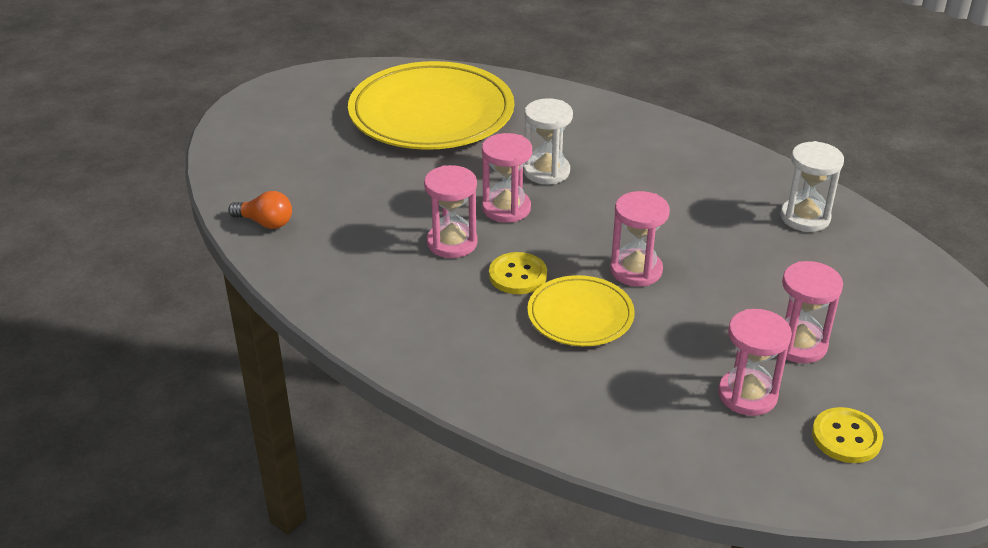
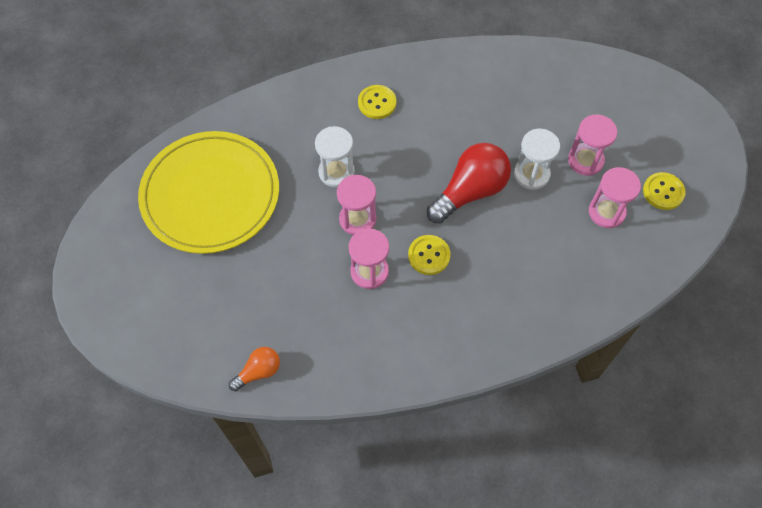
camera: 55 degrees left, 25 degrees up
yellow plate [527,275,635,346] -> none
pink hourglass [610,191,670,286] -> red light bulb [427,143,511,224]
white hourglass [781,141,844,232] -> white hourglass moved to [514,129,560,190]
none -> yellow button [358,85,396,119]

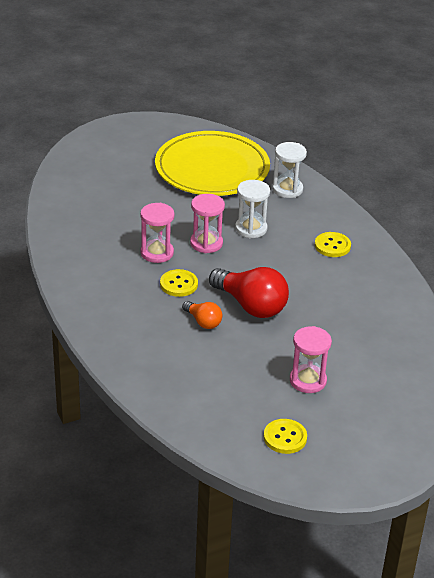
camera: 80 degrees right, 25 degrees down
orange light bulb [229,347,280,391] -> orange light bulb moved to [182,301,222,329]
white hourglass [514,129,560,190] -> white hourglass moved to [272,142,307,198]
pink hourglass [589,167,641,228] -> none

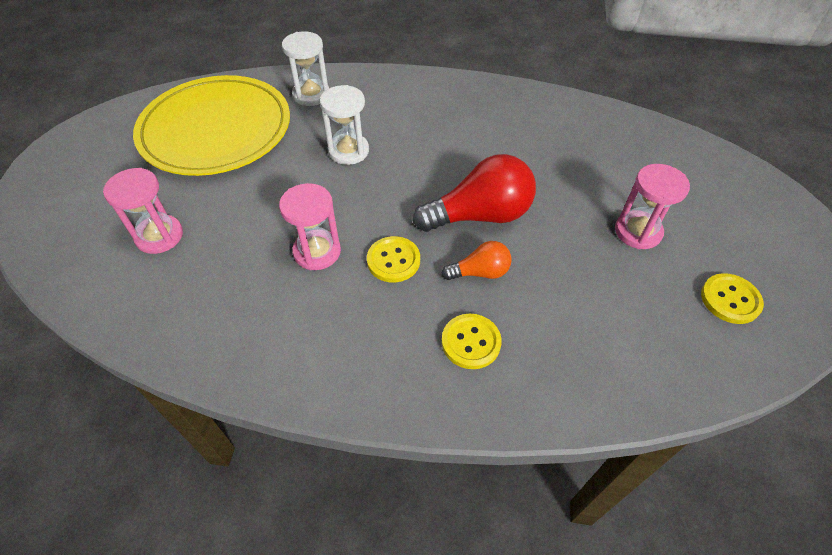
camera: 55 degrees left, 15 degrees up
pink hourglass [190,194,225,253] -> pink hourglass moved to [103,168,183,254]
yellow button [315,232,351,257] -> yellow button moved to [442,314,502,369]

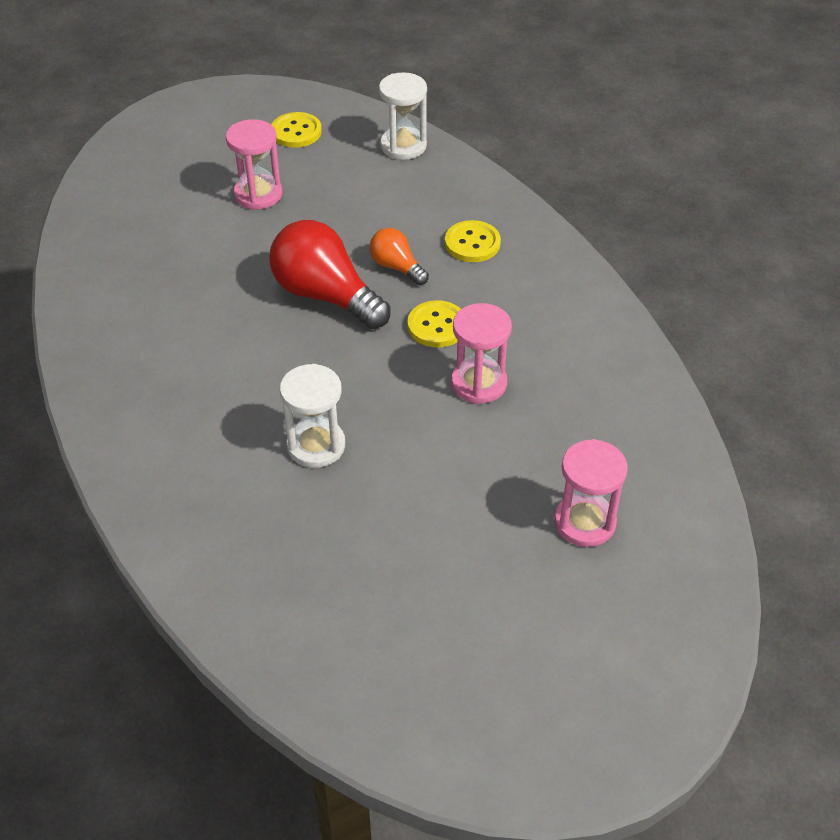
camera: 125 degrees left, 5 degrees down
yellow plate [133,75,290,176] -> none
white hourglass [282,32,329,106] -> white hourglass moved to [379,72,427,160]

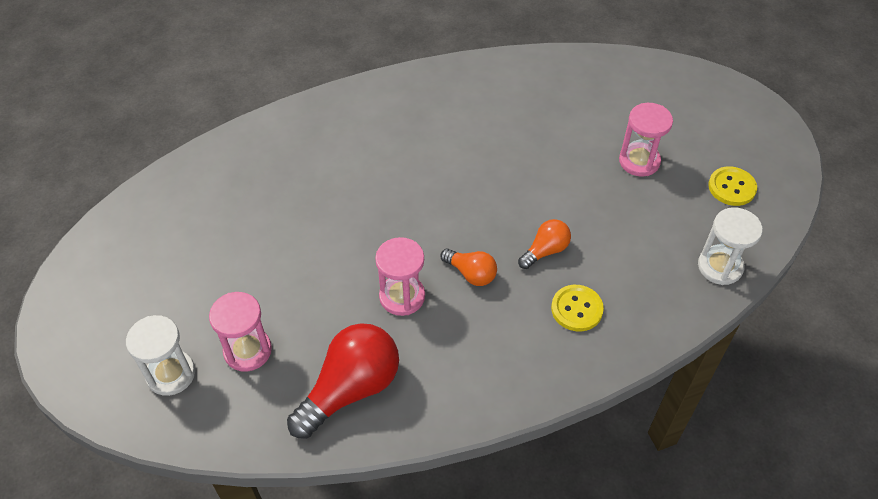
camera: 95 degrees right, 5 degrees up
red light bulb [269,220,391,329] -> red light bulb moved to [287,323,399,439]
white hourglass [280,364,345,468] -> white hourglass moved to [126,315,195,396]
yellow button [408,300,461,347] -> orange light bulb [440,249,497,286]

